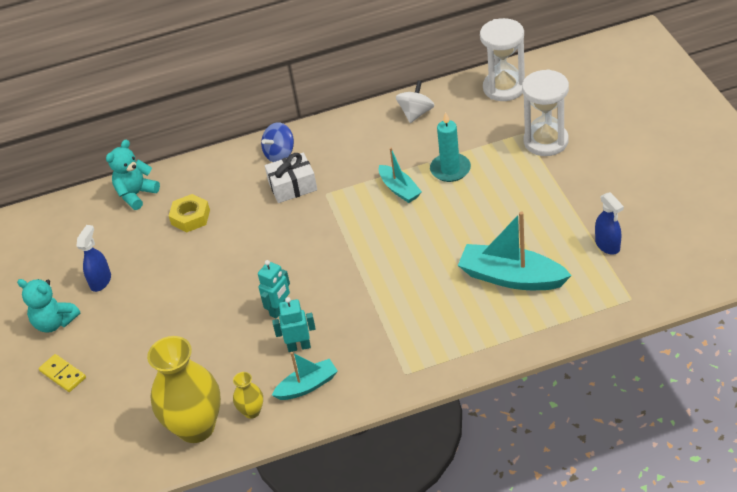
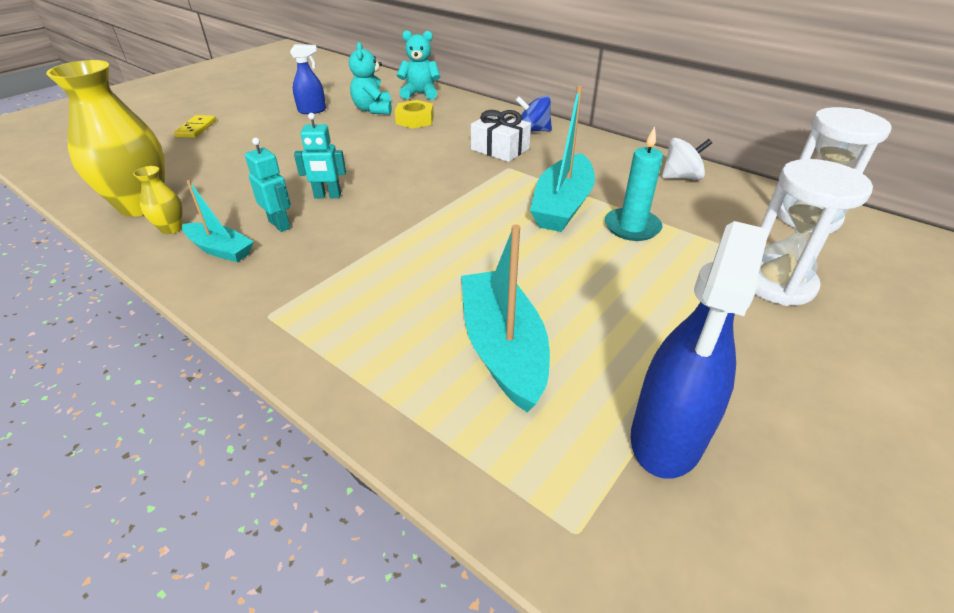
camera: 50 degrees right, 5 degrees down
turquoise teddy bear [17,279,80,333] -> turquoise teddy bear moved to [349,42,392,114]
turquoise boat [379,147,422,203] -> turquoise boat [530,85,595,232], size x1.70
blue spray bottle [595,192,624,255] -> blue spray bottle [631,221,769,479], size x1.79

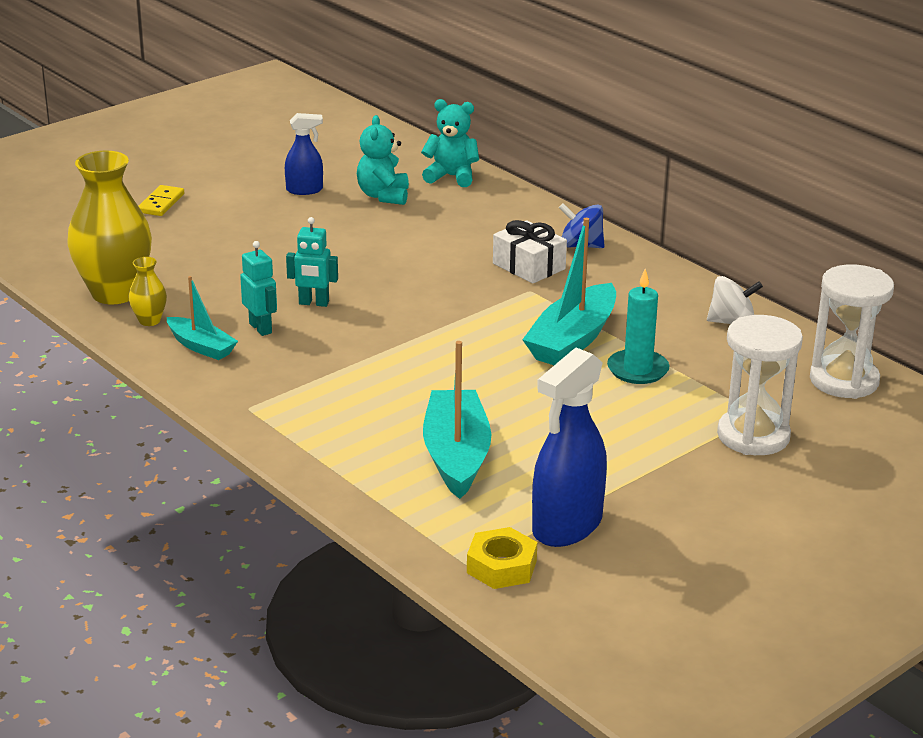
camera: 10 degrees right, 10 degrees down
yellow nut [395,100,434,129] -> yellow nut moved to [467,527,537,589]

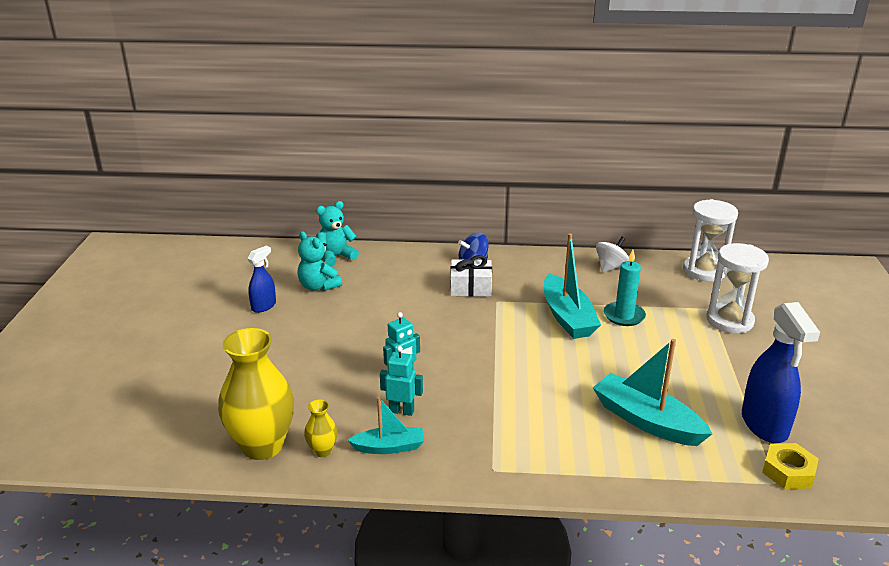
camera: 45 degrees left, 0 degrees up
yellow domino [139,185,184,216] -> none

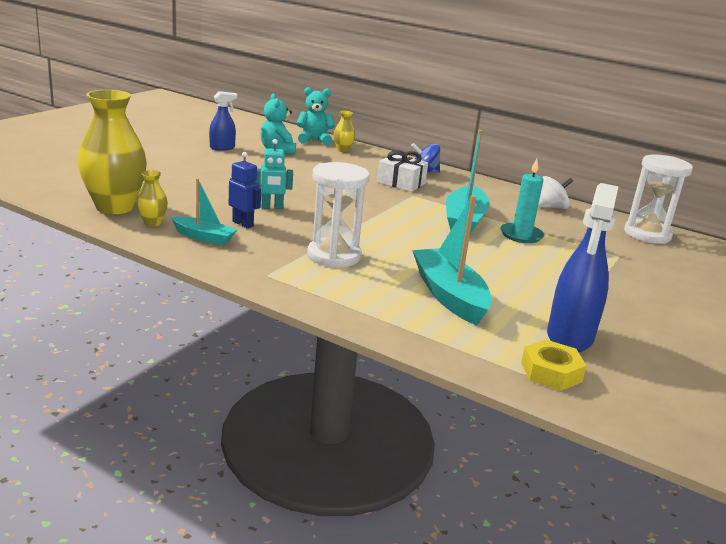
camera: 25 degrees right, 5 degrees down
turquoise robot [380,346,423,416] -> blue robot [229,152,261,228]
white hourglass [706,243,769,333] -> white hourglass moved to [307,162,370,268]
none -> yellow vase [334,111,355,152]

